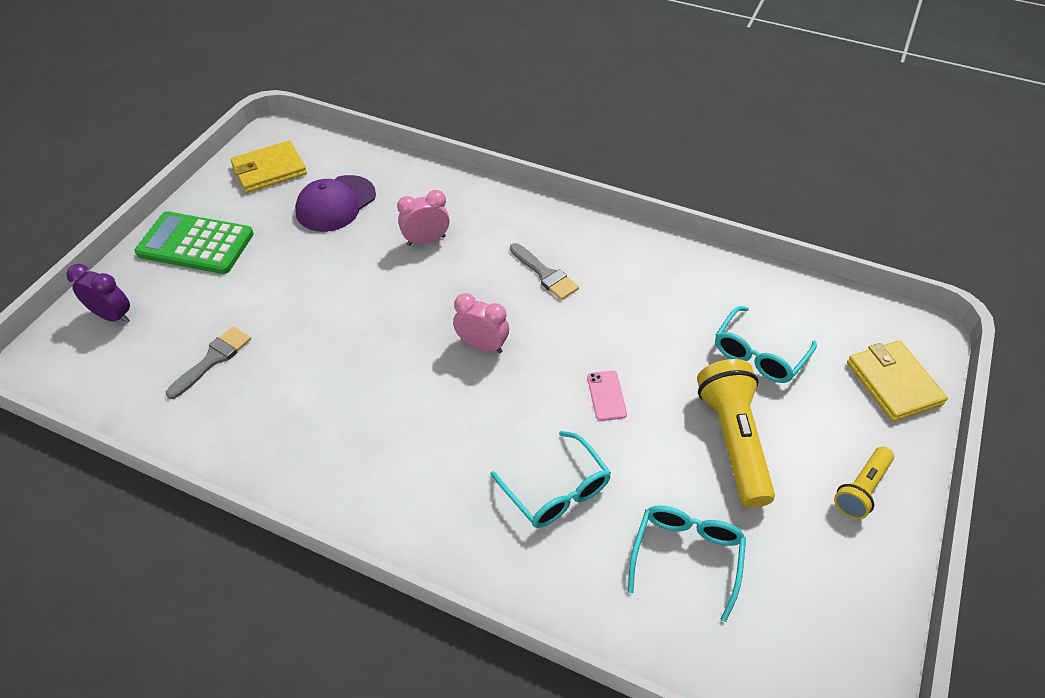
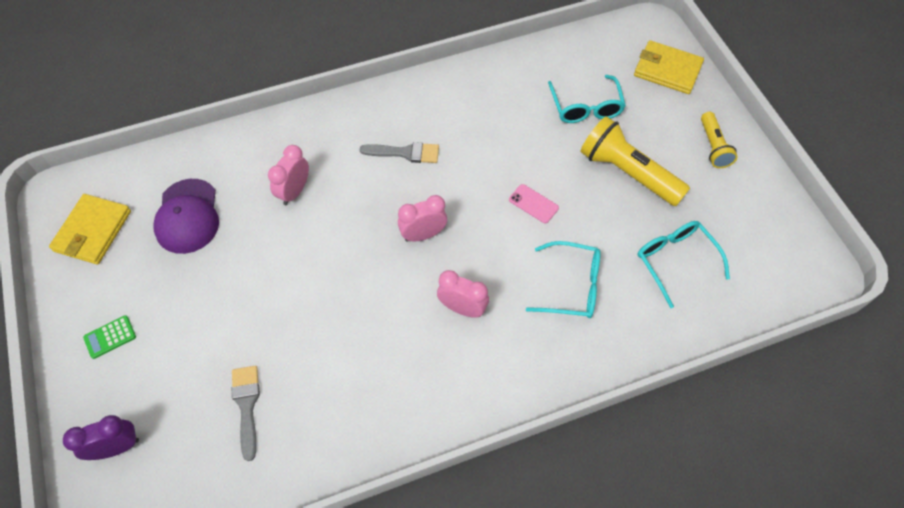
camera: 45 degrees left, 10 degrees up
green calculator [134,211,254,274] -> green calculator [83,315,136,359], size x0.43
none -> pink clock [437,270,489,318]

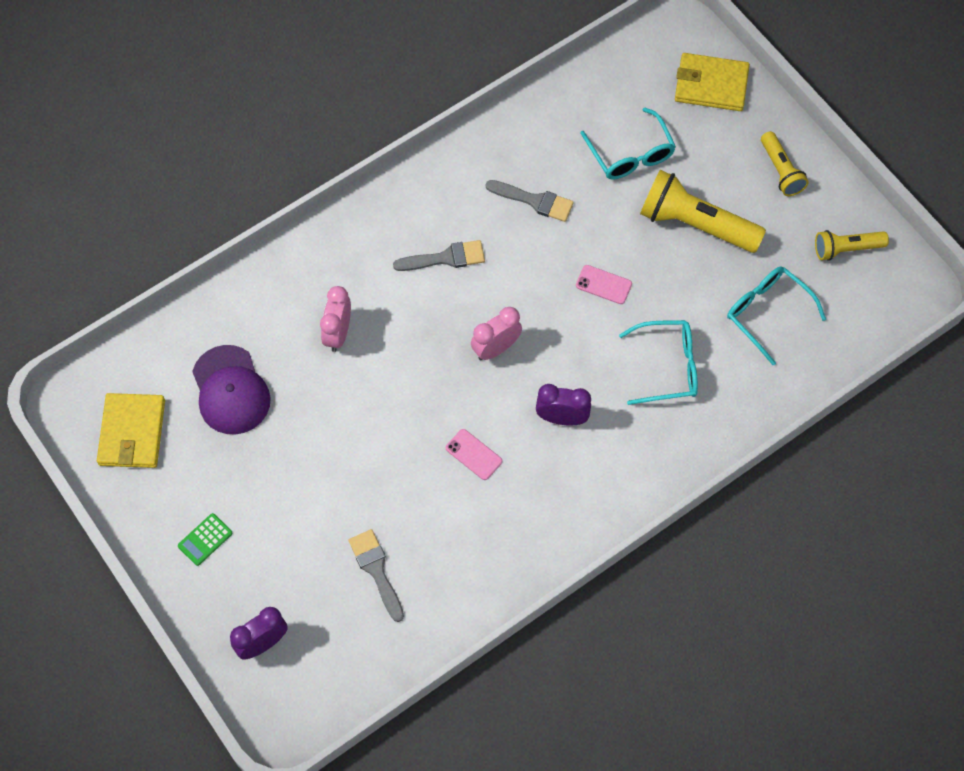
camera: 15 degrees left, 5 degrees up
pink clock [437,270,489,318] -> purple clock [536,384,591,425]
none -> pink phone [446,429,502,480]
none -> grey brush [485,180,574,222]
none -> yellow flashlight [815,230,889,261]

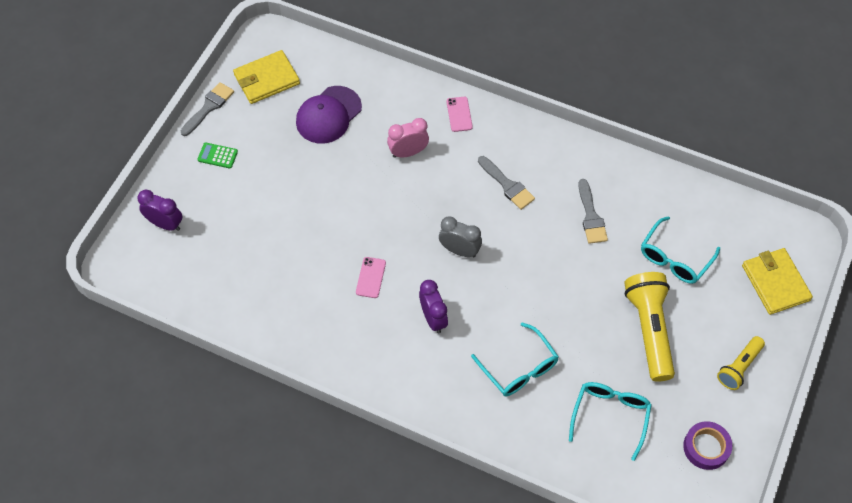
camera: 60 degrees right, 5 degrees down
grey brush [349,529,404,622] -> grey brush moved to [181,82,234,136]
pink clock [471,307,522,360] -> grey clock [439,216,482,257]
pink phone [576,265,632,304] -> pink phone moved to [447,97,473,132]
yellow flashlight [815,230,889,261] -> purple tape [683,421,732,470]

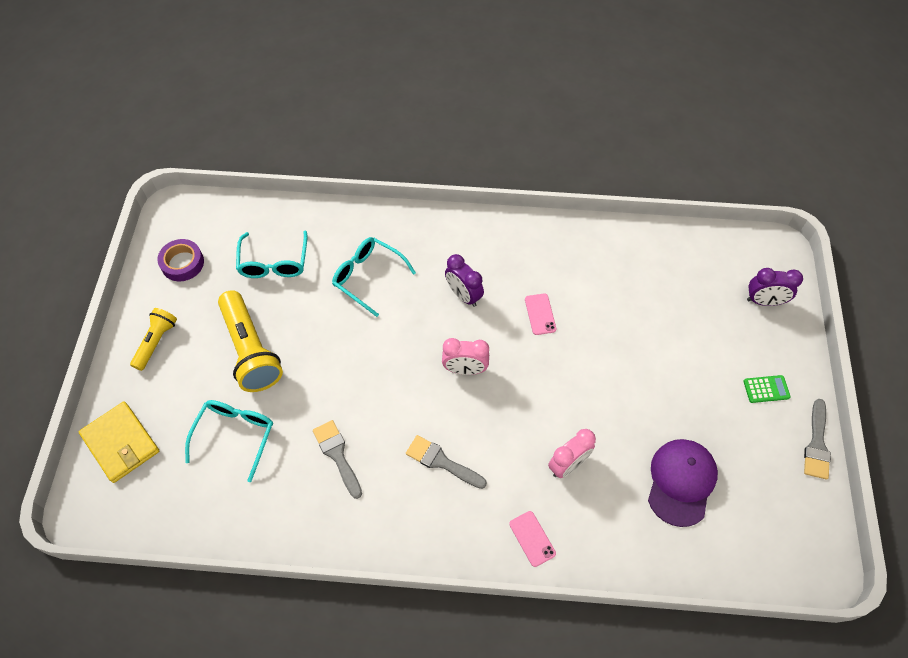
camera: 160 degrees right, 0 degrees up
yellow wallet [233,50,300,104] -> none
grey clock [439,216,482,257] -> pink clock [442,338,489,375]

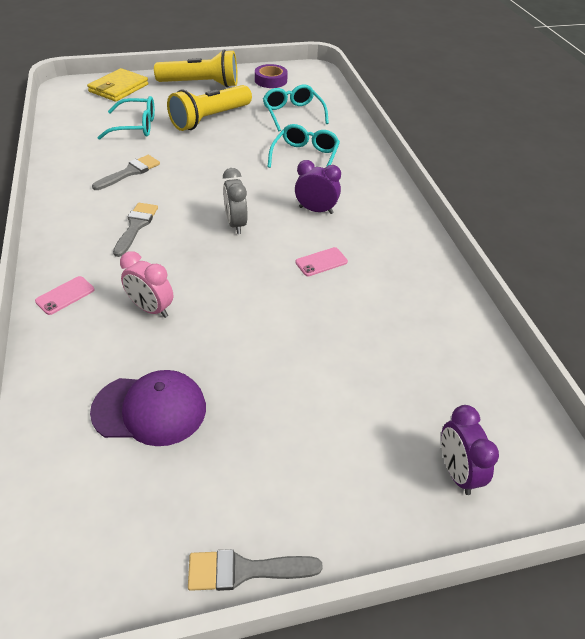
camera: 70 degrees right, 15 degrees down
yellow flashlight [130,308,177,371] -> yellow flashlight [154,50,238,88], size x1.74
turquoise glasses [236,231,308,278] -> turquoise glasses turned 90 degrees clockwise [263,84,329,131]
pink clock [442,338,489,375] -> grey clock [223,168,248,234]
purple clock [445,254,484,307] -> purple clock turned 75 degrees clockwise [295,160,341,214]
green calculator [743,375,791,403] -> none

